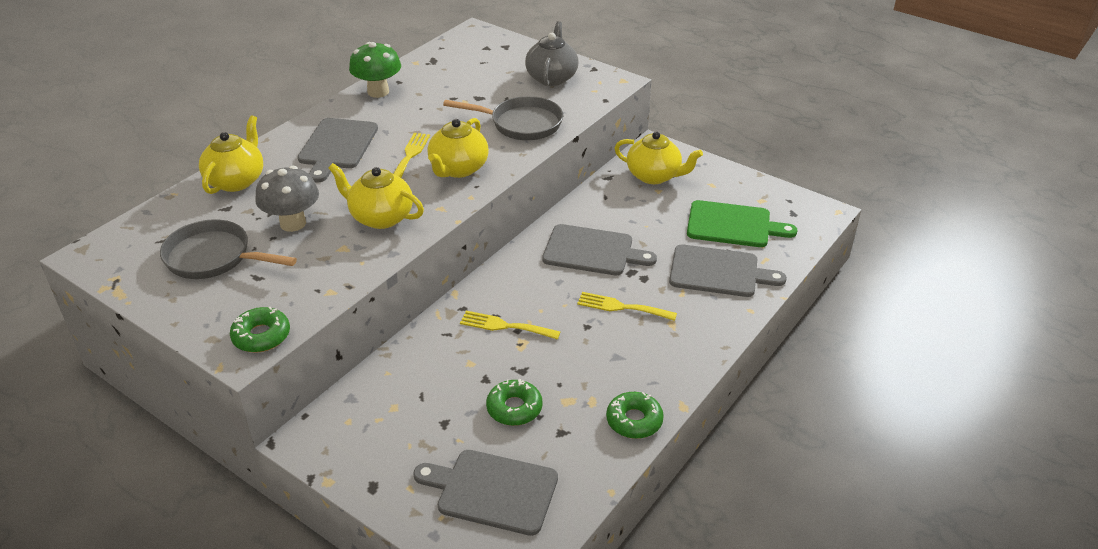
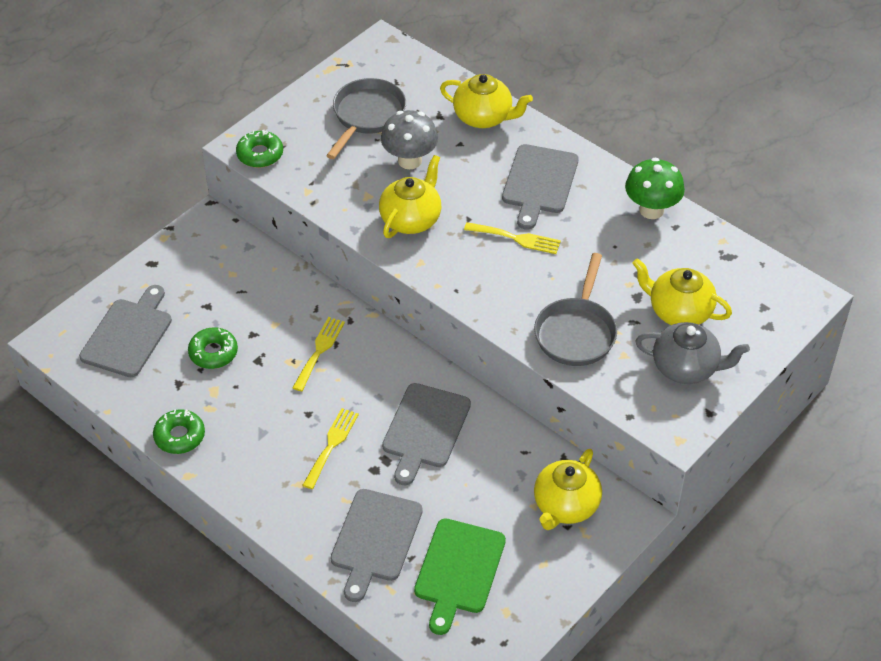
camera: 95 degrees right, 10 degrees up
grey cutting board [298,118,378,183] -> grey cutting board turned 90 degrees counterclockwise [502,144,579,230]
yellow teapot [427,118,489,178] -> yellow teapot moved to [632,258,732,325]

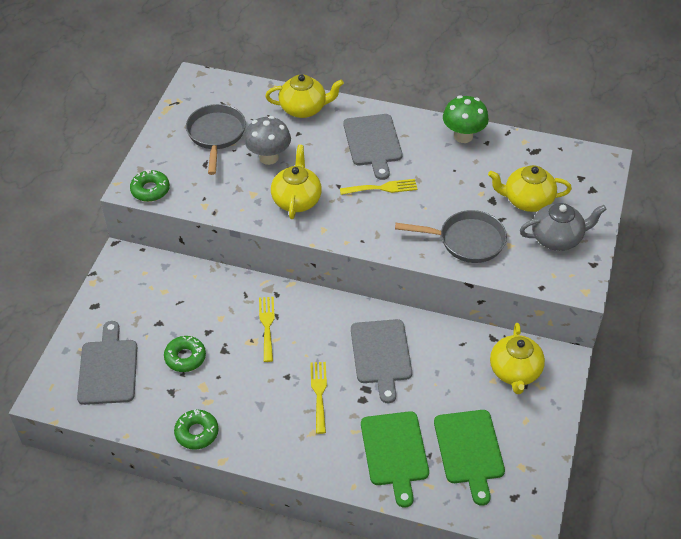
camera: 25 degrees left, 0 degrees up
grey cutting board [331,489,423,602] -> green cutting board [361,411,429,508]
grey pan [534,253,617,366] -> grey pan turned 75 degrees counterclockwise [395,210,507,263]

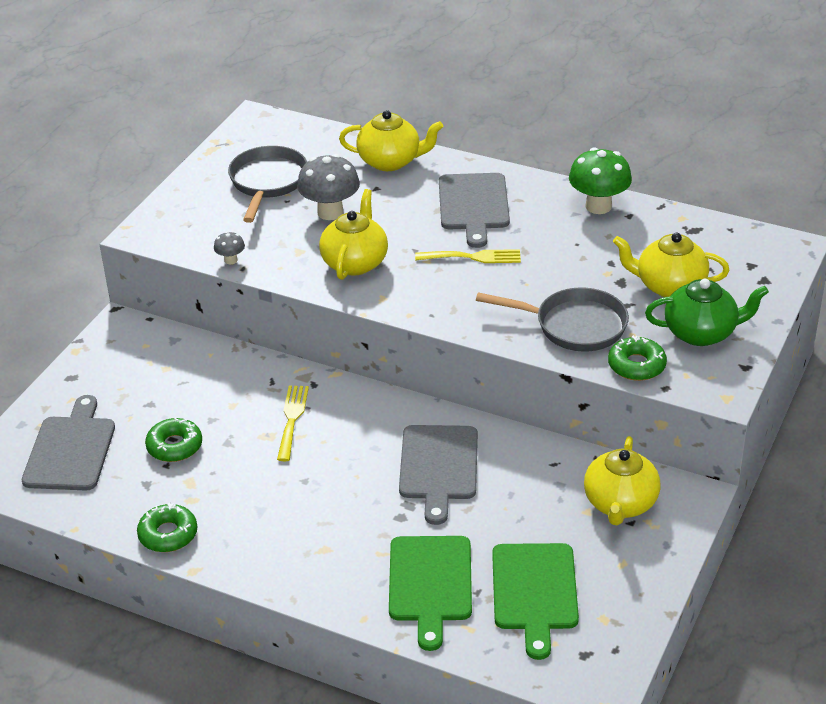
camera: 10 degrees right, 10 degrees down
green donut [130,170,170,202] -> green donut moved to [608,335,667,381]
yellow fork [310,362,327,434] -> none
grey teapot [520,203,607,251] -> green teapot [645,279,769,346]
none -> grey mushroom [214,231,245,264]

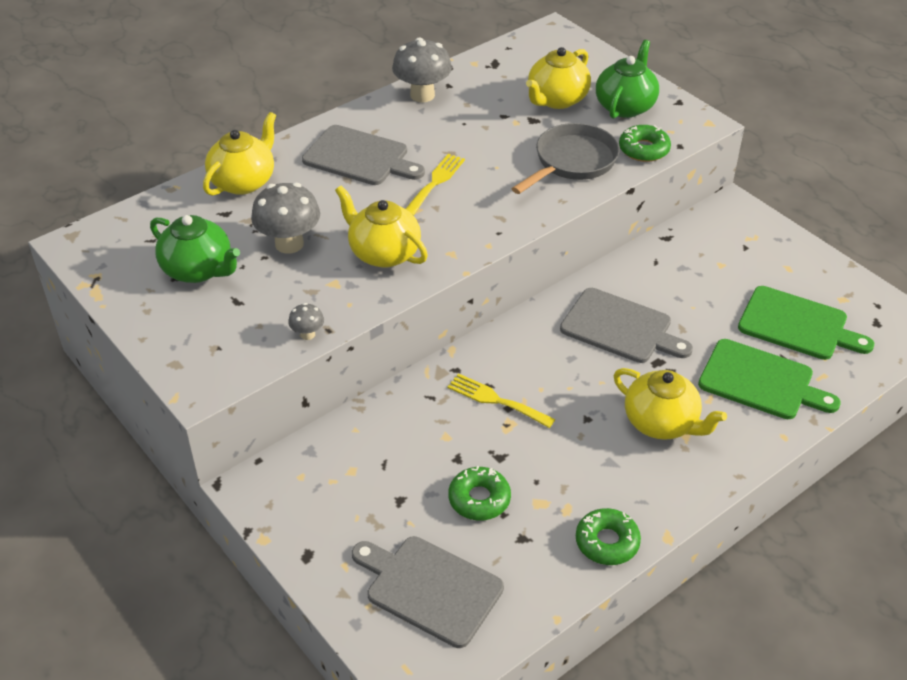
camera: 65 degrees left, 5 degrees up
grey pan [228,146,307,223] -> green teapot [150,215,240,283]
green mushroom [569,147,632,214] -> grey mushroom [392,37,452,102]
yellow teapot [584,436,660,525] -> yellow teapot moved to [614,368,727,440]

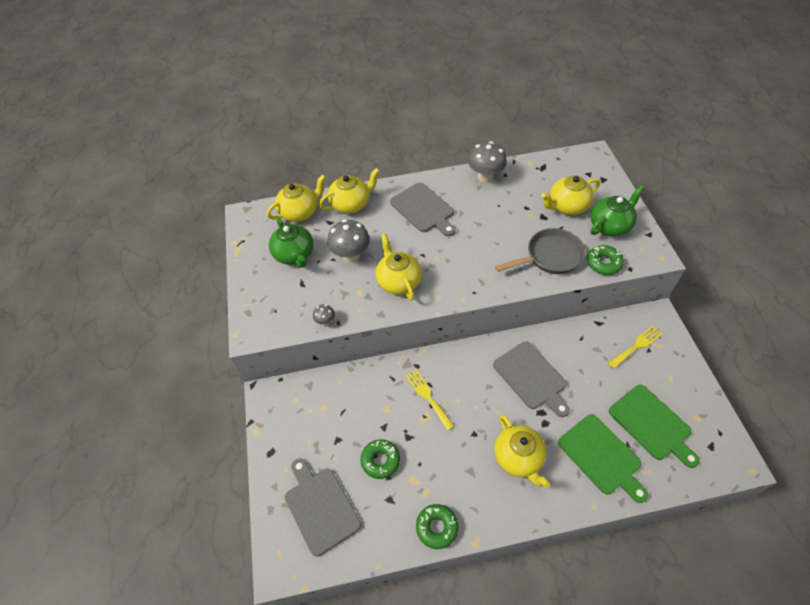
camera: 30 degrees right, 10 degrees up
yellow fork [406,154,465,216] -> yellow fork moved to [608,325,663,369]
none -> yellow teapot [267,174,326,222]

